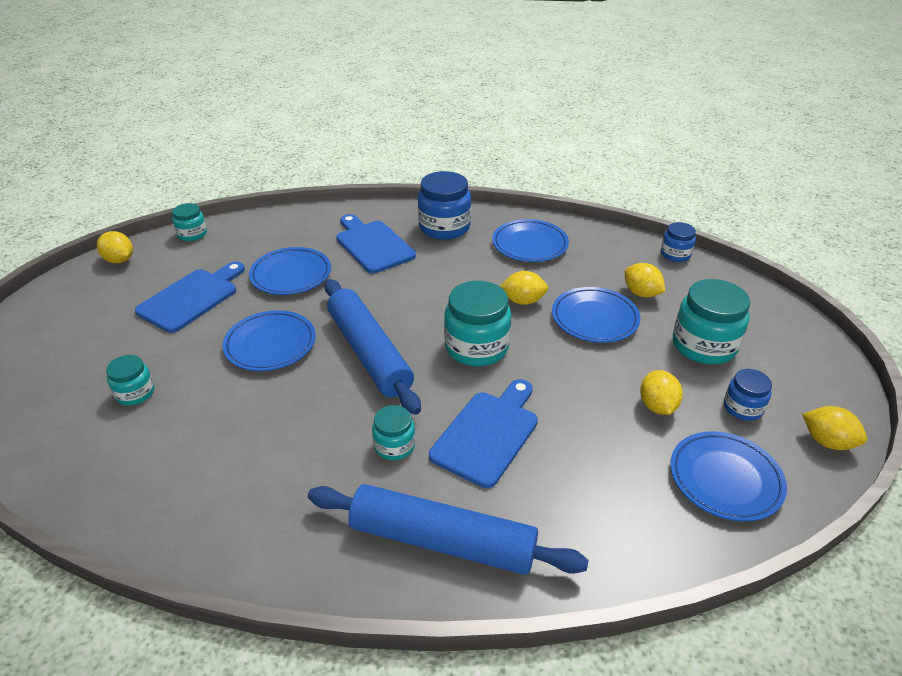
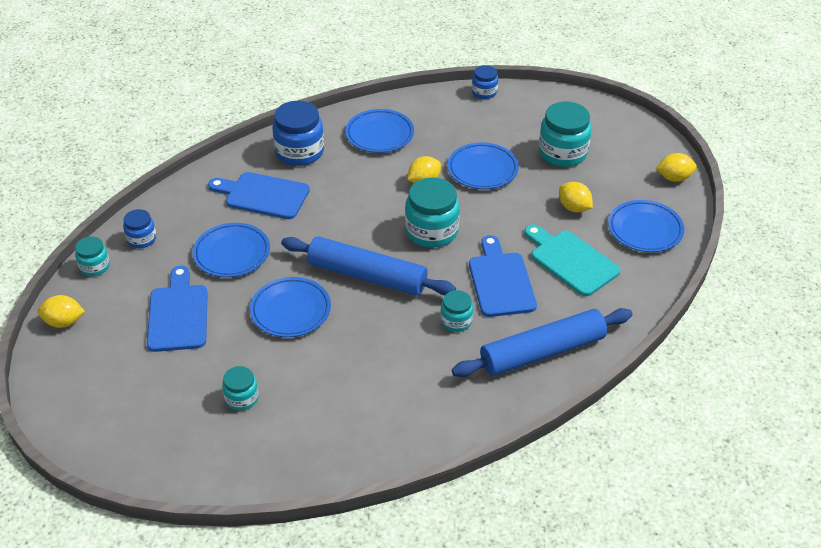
camera: 40 degrees left, 5 degrees up
yellow lemon [625,263,665,297] -> none
blue jar [724,369,772,421] -> blue jar moved to [123,209,156,248]
none -> turquoise cutting board [524,224,621,296]

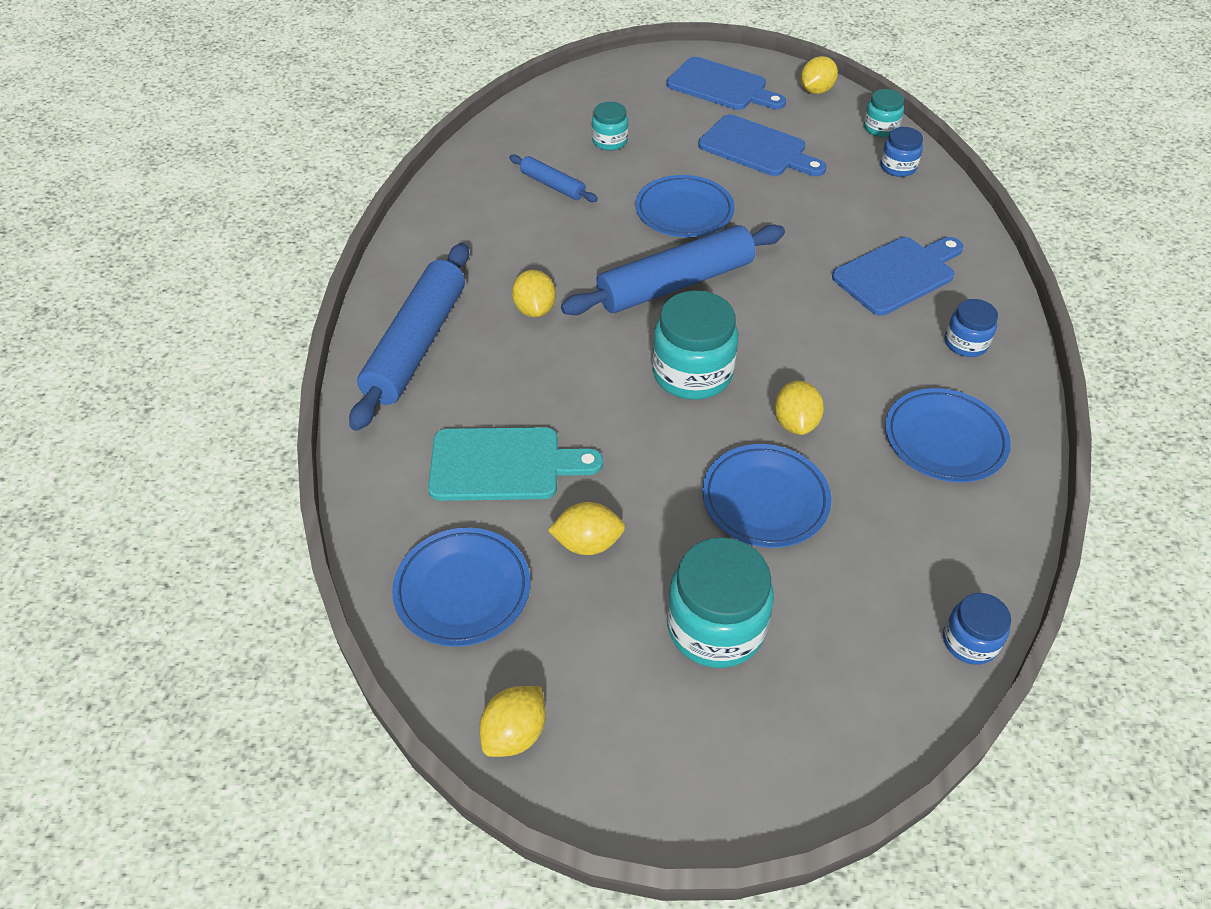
camera: 130 degrees right, 5 degrees up
blue plate [193,223,270,277] -> none
blue jar [272,101,324,166] -> blue jar [945,299,998,357], size x0.56
turquoise jar [440,290,473,332] -> yellow lemon [512,270,556,317]
blue cutting board [469,235,537,317] -> blue cutting board moved to [666,57,786,110]
none -> blue rolling pin [509,154,598,202]

